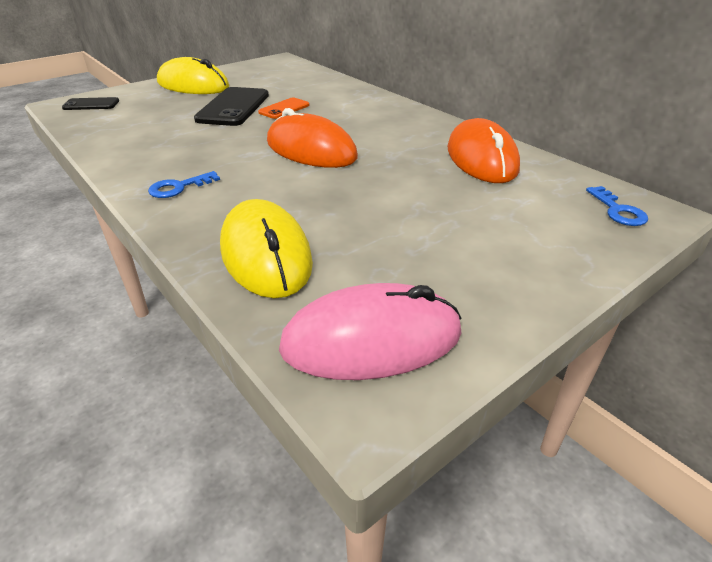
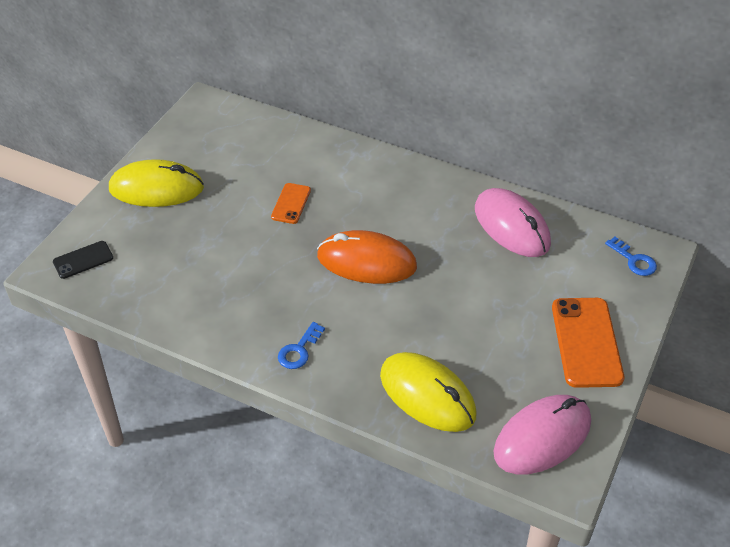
camera: 25 degrees left, 10 degrees up
black phone [194,87,269,126] -> none
orange mouse [447,118,520,183] -> pink mouse [475,188,551,257]
none -> orange phone [552,298,624,388]

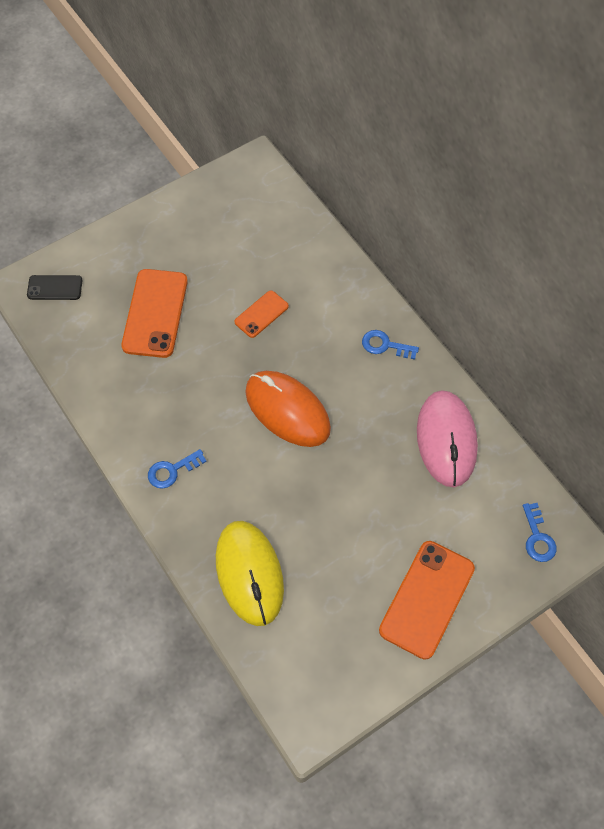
camera: 30 degrees right, 15 degrees up
yellow mouse [109,159,204,207] -> none
pink mouse [493,395,591,474] -> none
none -> orange phone [121,269,188,358]
none -> blue key [362,330,419,360]

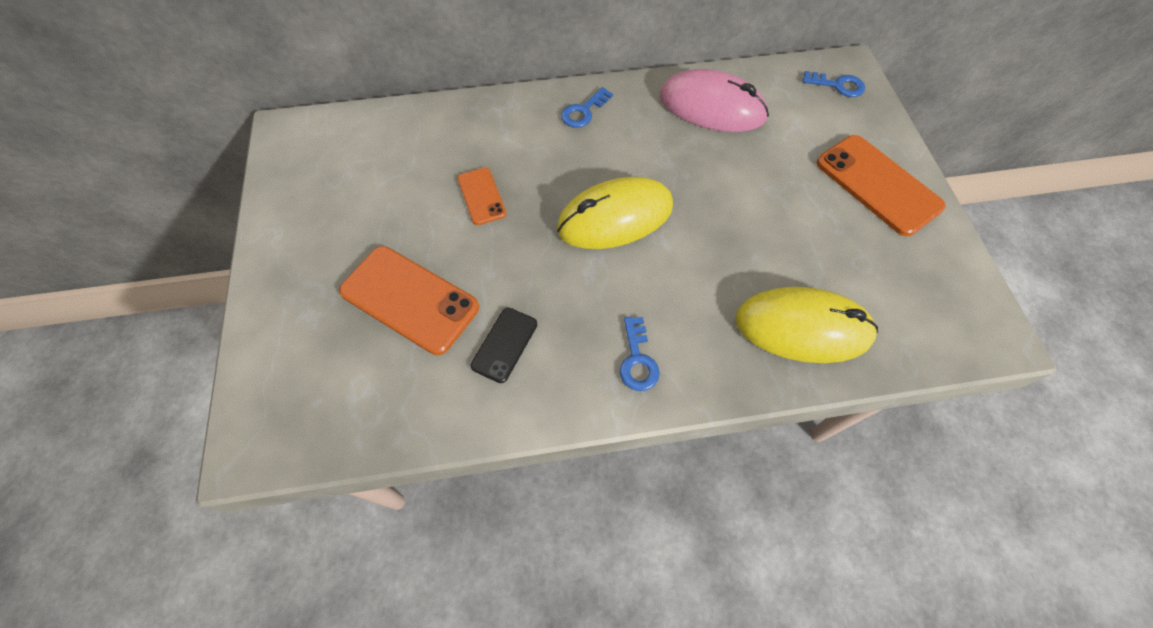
camera: 65 degrees left, 0 degrees up
black phone [27,275,83,300] -> black phone moved to [471,308,537,383]
orange mouse [245,371,331,447] -> yellow mouse [557,177,673,249]

